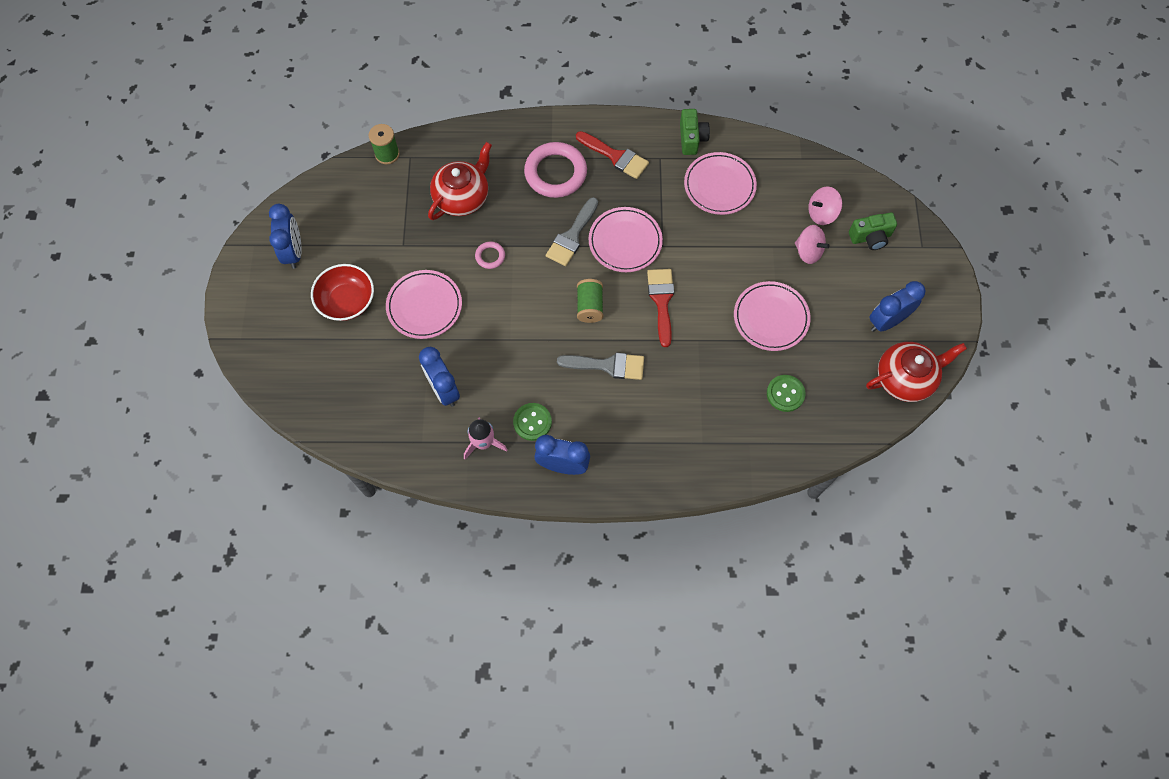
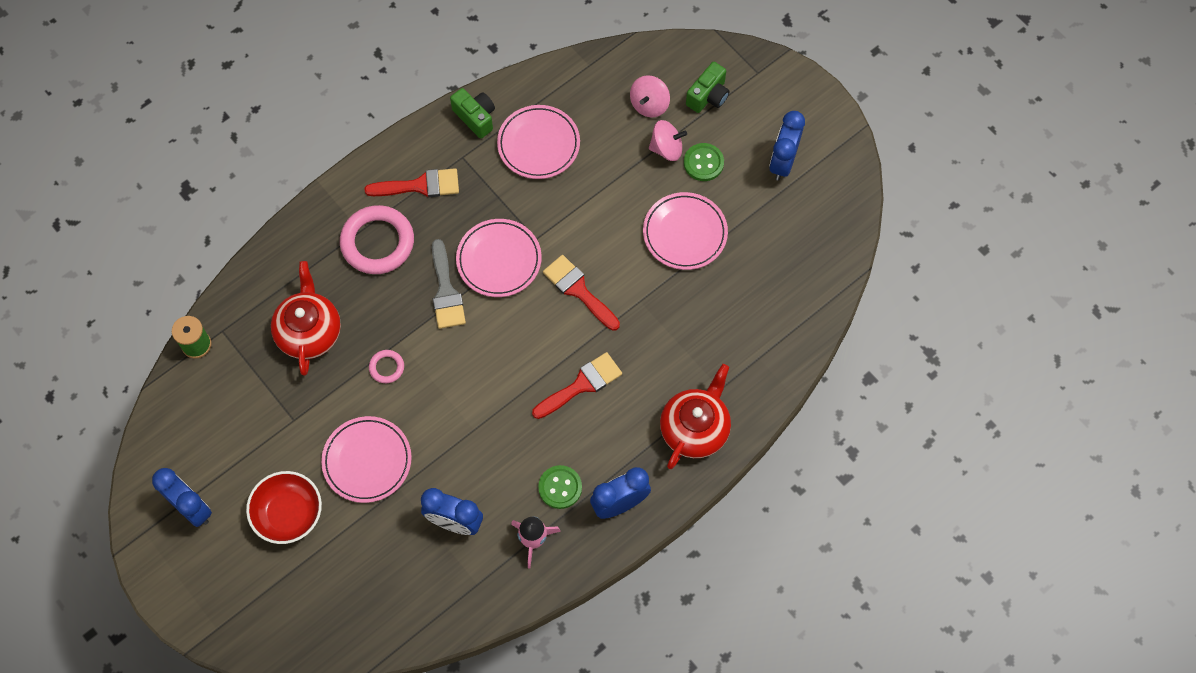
camera: 40 degrees left, 0 degrees up
grey brush [557,353,644,380] -> red brush [532,352,622,419]
green spool [577,279,603,323] -> none
green button [767,375,805,412] -> green button moved to [684,143,724,181]
red teapot [866,342,967,402] -> red teapot moved to [660,364,731,469]

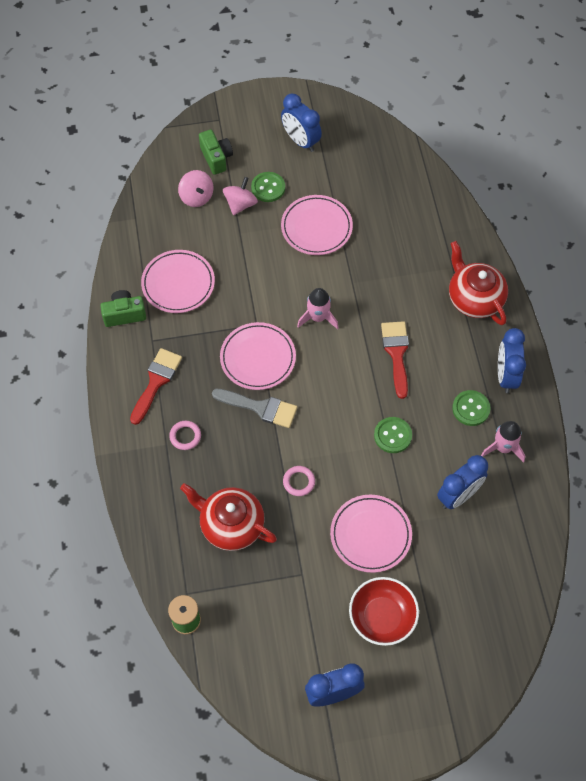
camera: 60 degrees left, 5 degrees down
pink ring [340,205,414,274] -> pink ring [169,421,201,450], size x0.46
red brush [543,255,620,331] -> pink rocket [297,288,339,329]
none -> green button [374,417,412,453]

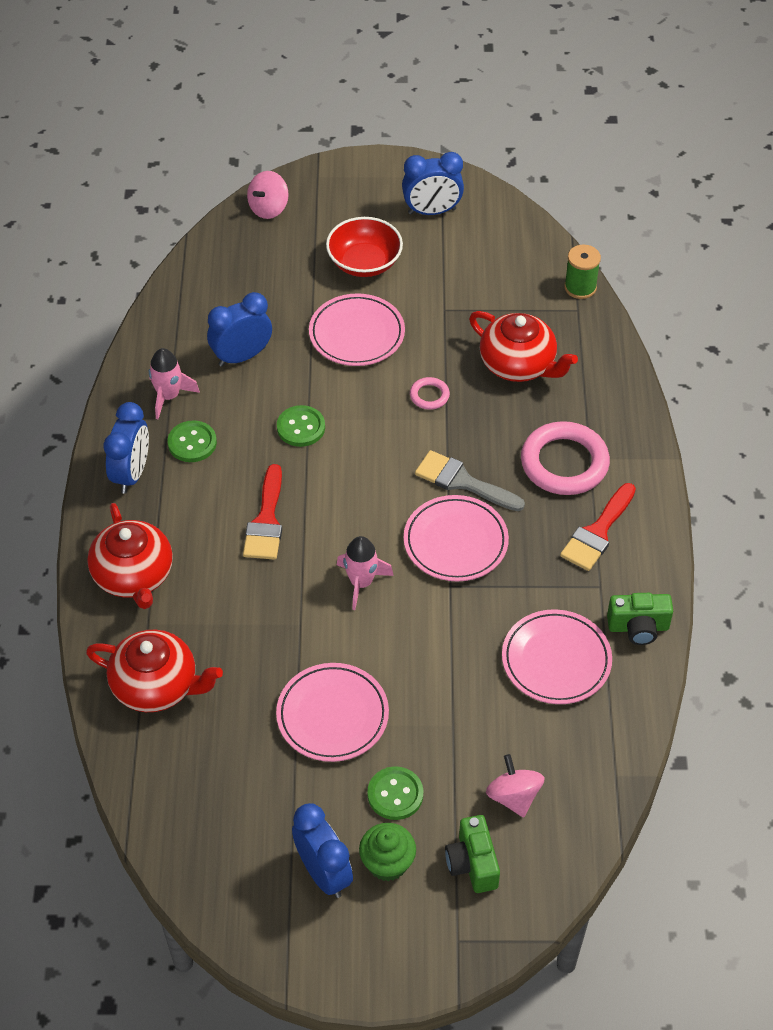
camera: 170 degrees left, 10 degrees down
pink ring [169,421,201,450] -> pink ring [521,421,610,495], size x2.15
pink spinning top [223,177,258,215] -> pink spinning top moved to [247,171,289,219]
none -> red teapot [86,630,223,712]
none -> green cupcake [359,823,416,881]

